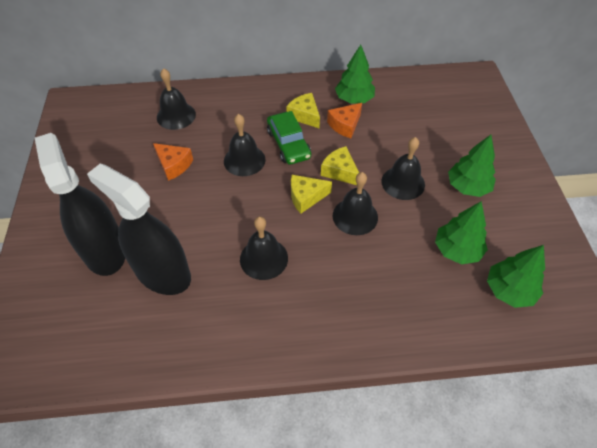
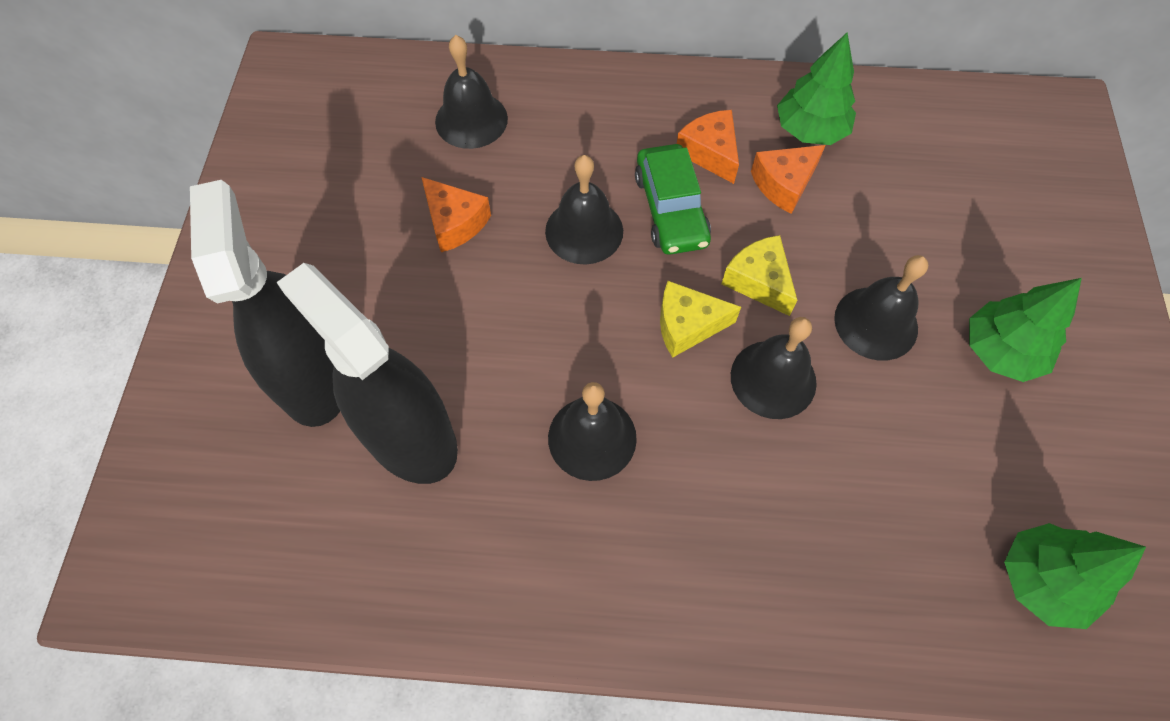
camera: 10 degrees right, 10 degrees up
yellow cheese [286,93,320,128] -> orange cheese [677,110,739,184]
green tree [435,201,488,265] -> none

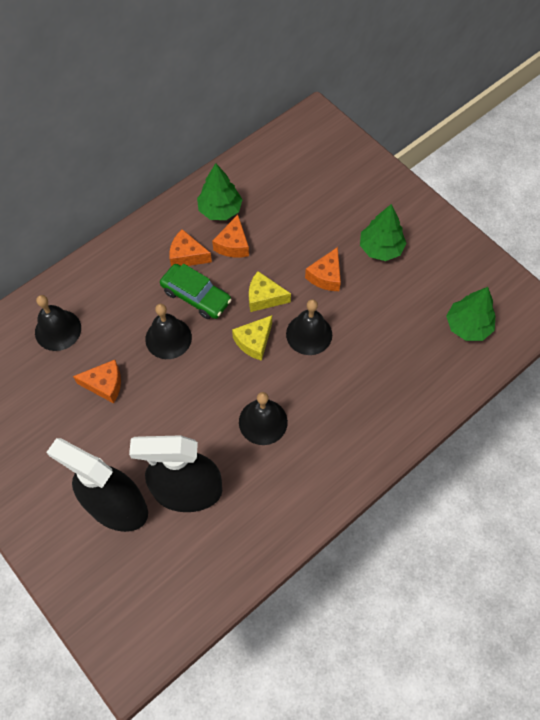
camera: 45 degrees left, 0 degrees up
black bell [834,255,928,361] -> orange cheese [305,247,341,291]

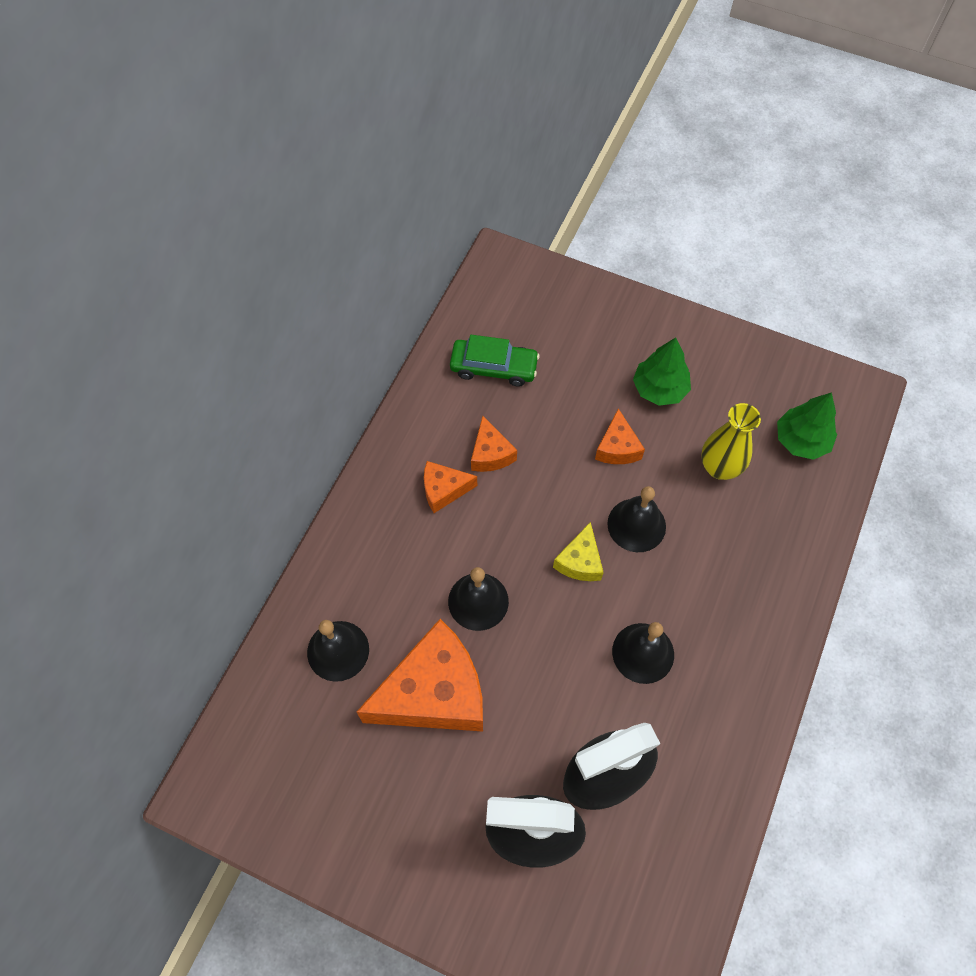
camera: 25 degrees left, 0 degrees up
orange cheese [73,360,121,403] -> orange cheese [357,619,483,732], size x2.06
green car [160,264,231,319] -> green car moved to [450,335,540,387]
green tree [197,163,243,220] -> none
yellow cheese [249,271,291,312] -> none
none -> yellow vase [701,403,761,480]

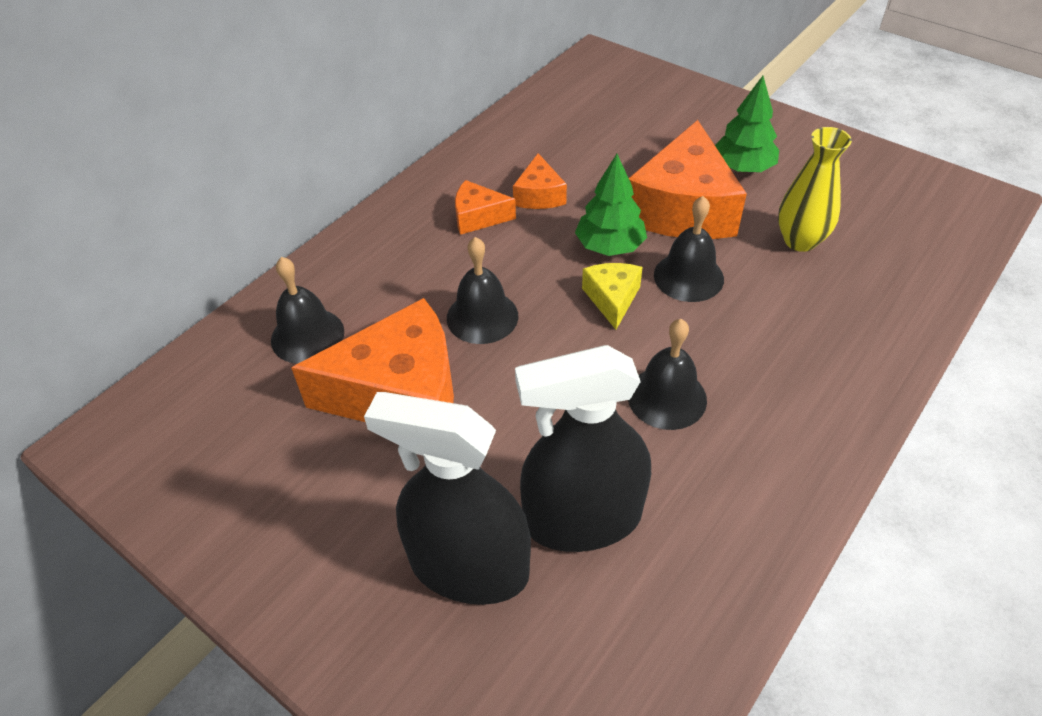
camera: 15 degrees right, 15 degrees down
green car [450,335,540,387] -> none
yellow cheese [553,522,604,581] -> yellow cheese turned 150 degrees clockwise [582,263,643,330]
orange cheese [595,409,645,464] -> orange cheese [629,120,747,239], size x2.06
green tree [777,392,837,460] -> green tree moved to [575,154,647,256]

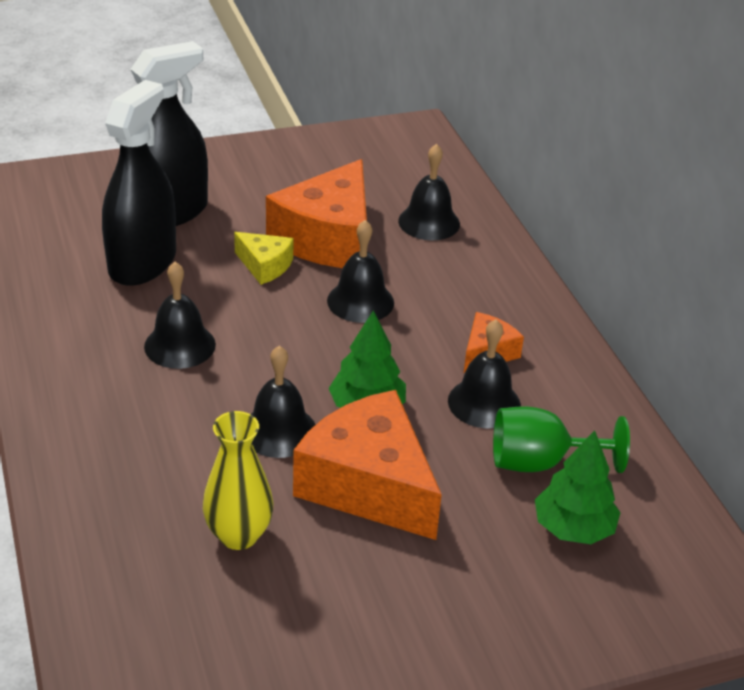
camera: 120 degrees right, 10 degrees down
orange cheese [513,153,567,209] -> black bell [448,319,521,428]
yellow cheese [582,263,643,330] -> yellow cheese moved to [234,232,293,285]
green tree [715,76,779,172] -> green tree moved to [535,430,621,544]
none -> green goblet [493,406,630,473]

